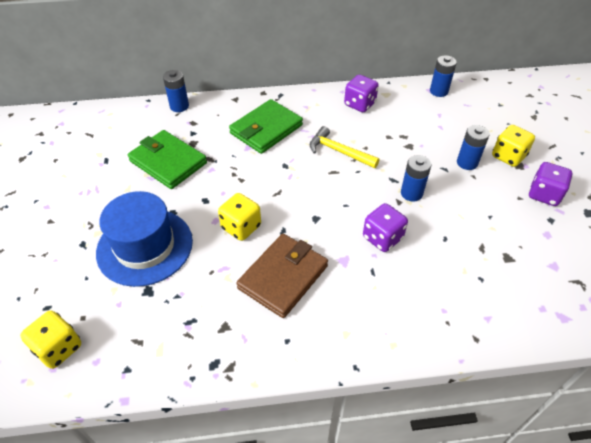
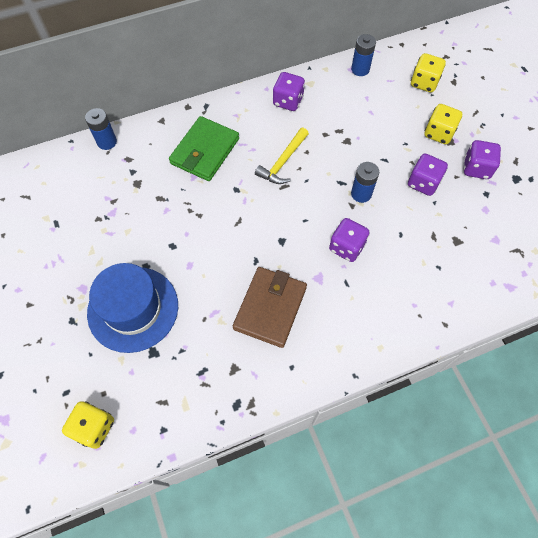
camera: 15 degrees left, 15 degrees up
green wallet [128,130,207,189] -> none
yellow dice [218,193,261,241] -> yellow dice moved to [411,53,446,92]
yellow hammer [310,126,379,168] -> yellow hammer turned 75 degrees counterclockwise [255,128,309,184]
blue battery [457,125,490,170] -> none
none -> purple dice [408,154,448,196]

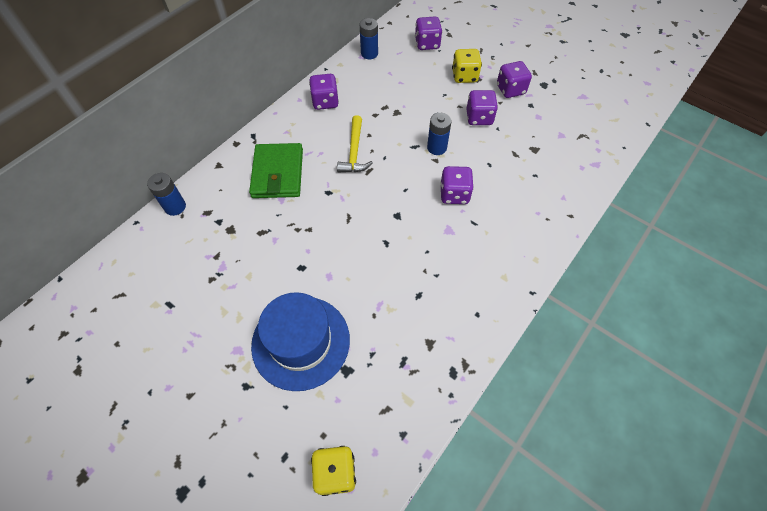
camera: 30 degrees left, 5 degrees down
brown wallet [233,267,307,348] -> none
yellow dice [411,53,446,92] -> purple dice [415,16,442,50]

